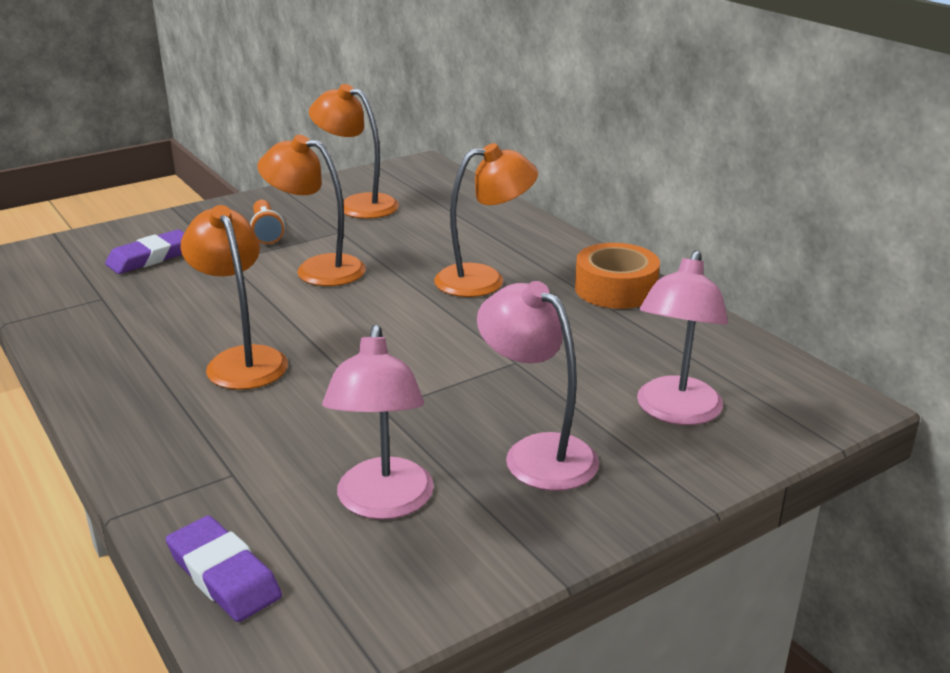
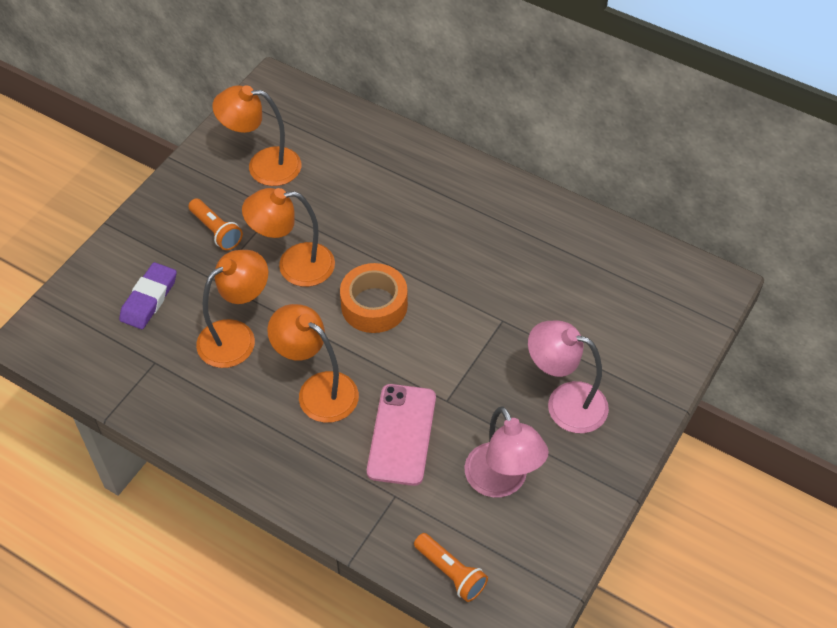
camera: 25 degrees left, 25 degrees up
purple eraser [166,516,282,622] -> orange flashlight [414,533,488,602]
orange lamp [434,143,538,297] -> orange lamp moved to [196,250,268,368]
orange tape [575,243,660,309] -> orange tape moved to [340,263,408,333]
pink lamp [637,250,728,425] -> none
none -> pink phone [367,384,436,486]

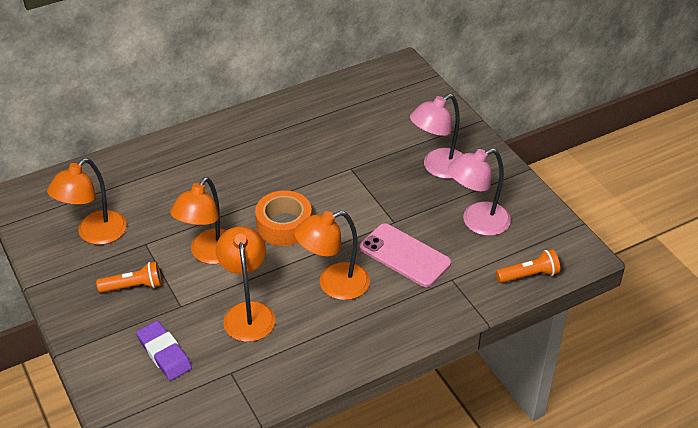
camera: 60 degrees left, 10 degrees down
pink lamp [464,406,549,498] -> pink lamp turned 150 degrees clockwise [448,148,511,236]

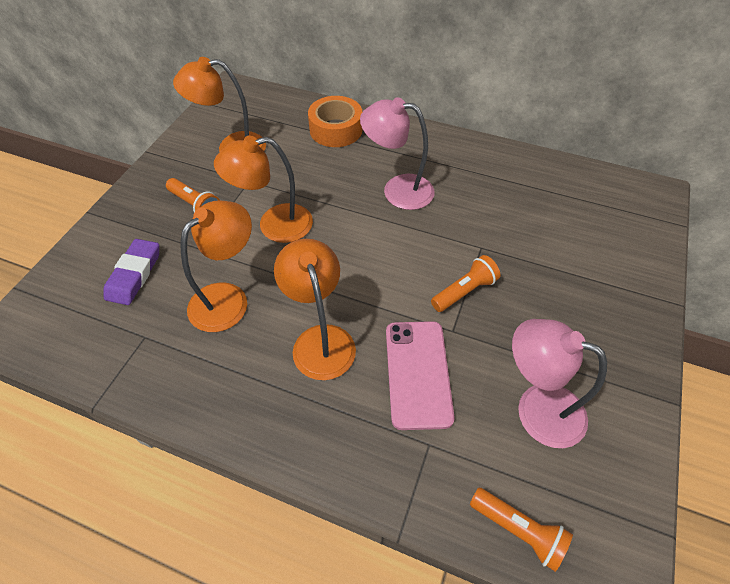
camera: 50 degrees right, 10 degrees up
orange tape [255,190,312,246] -> orange tape moved to [308,96,363,147]
orange lamp [294,211,370,300] -> orange lamp turned 45 degrees clockwise [274,239,356,380]
pink lamp [410,94,463,179] -> pink lamp moved to [360,97,435,210]
none -> orange flashlight [431,255,501,312]

